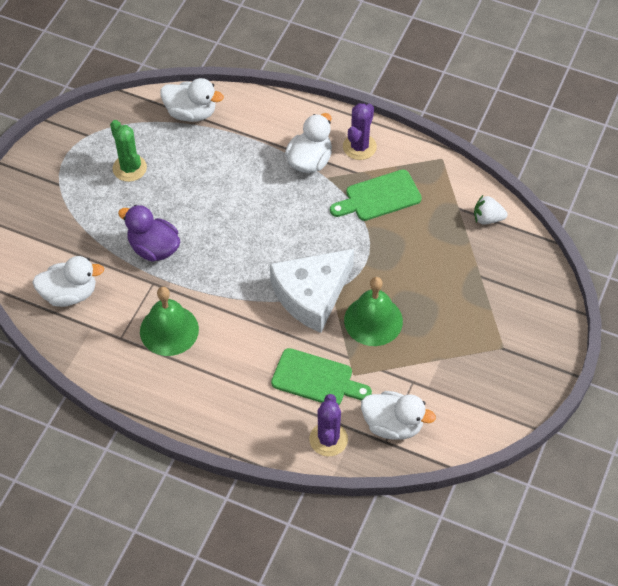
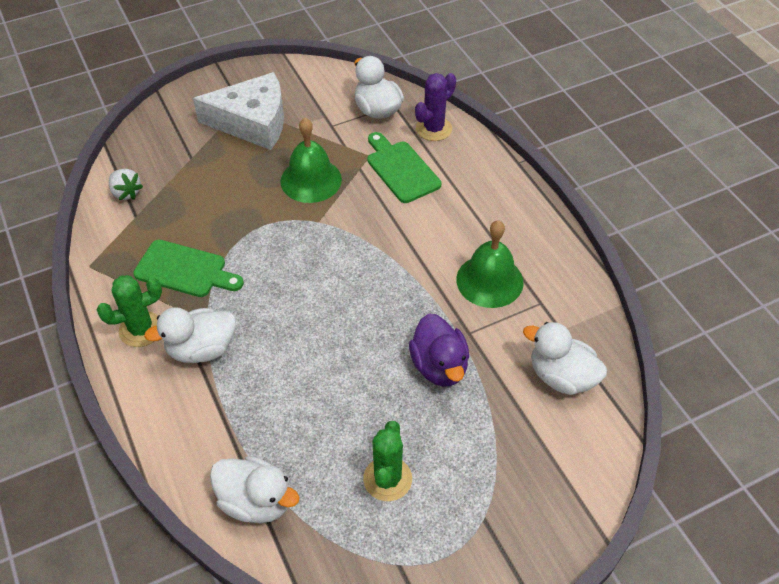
camera: 140 degrees left, 5 degrees down
white duck [160,78,224,122] -> white duck turned 150 degrees clockwise [210,456,300,524]
white cheese [270,249,354,333] -> white cheese moved to [193,72,284,150]
purple cactus [343,103,377,160] -> green cactus [97,275,162,347]

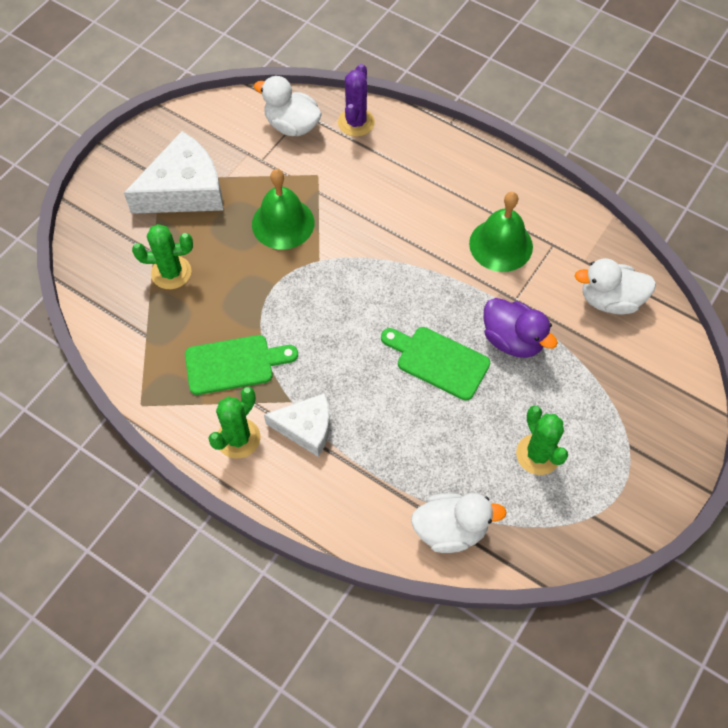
camera: 30 degrees left, 10 degrees up
white strawberry [109,169,143,200] -> none
white duck [144,307,236,363] -> white cheese [264,393,330,457]
green cutting board [368,132,441,203] -> green cutting board moved to [381,327,490,401]
none -> green cactus [132,224,193,289]

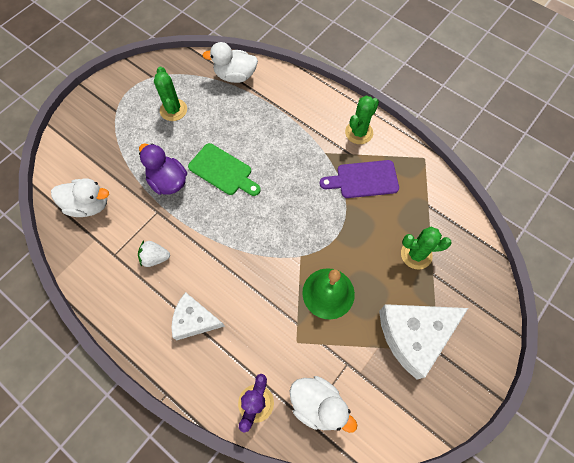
camera: 175 degrees left, 5 degrees up
green cutting board [185,335,298,395] -> purple cutting board [320,160,399,198]
white cheese [264,393,330,457] -> white cheese moved to [172,292,225,340]
green bell [469,192,533,272] -> white strawberry [138,241,170,267]

